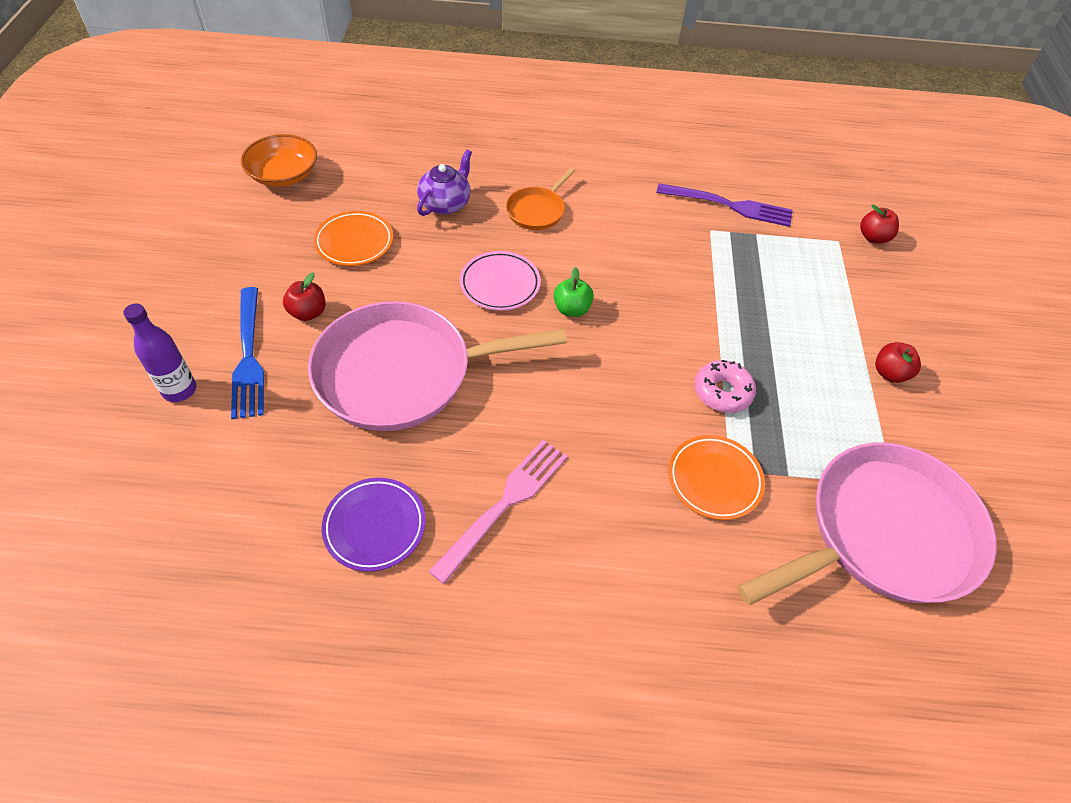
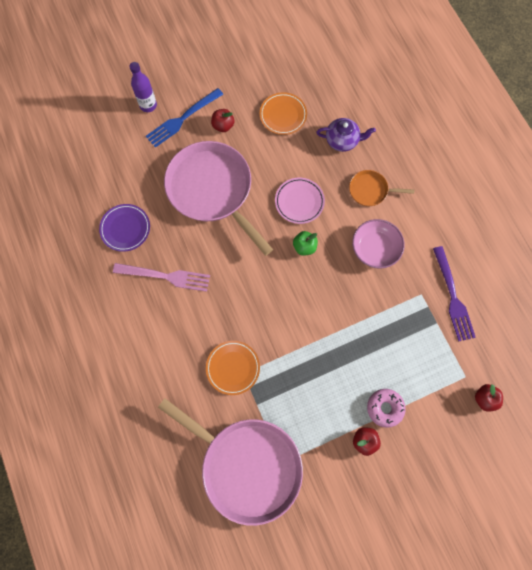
camera: 65 degrees right, 20 degrees up
orange bowl [241,134,317,187] -> none
pink donut [694,360,756,413] -> pink donut moved to [367,389,406,428]
none -> pink bowl [352,219,404,269]

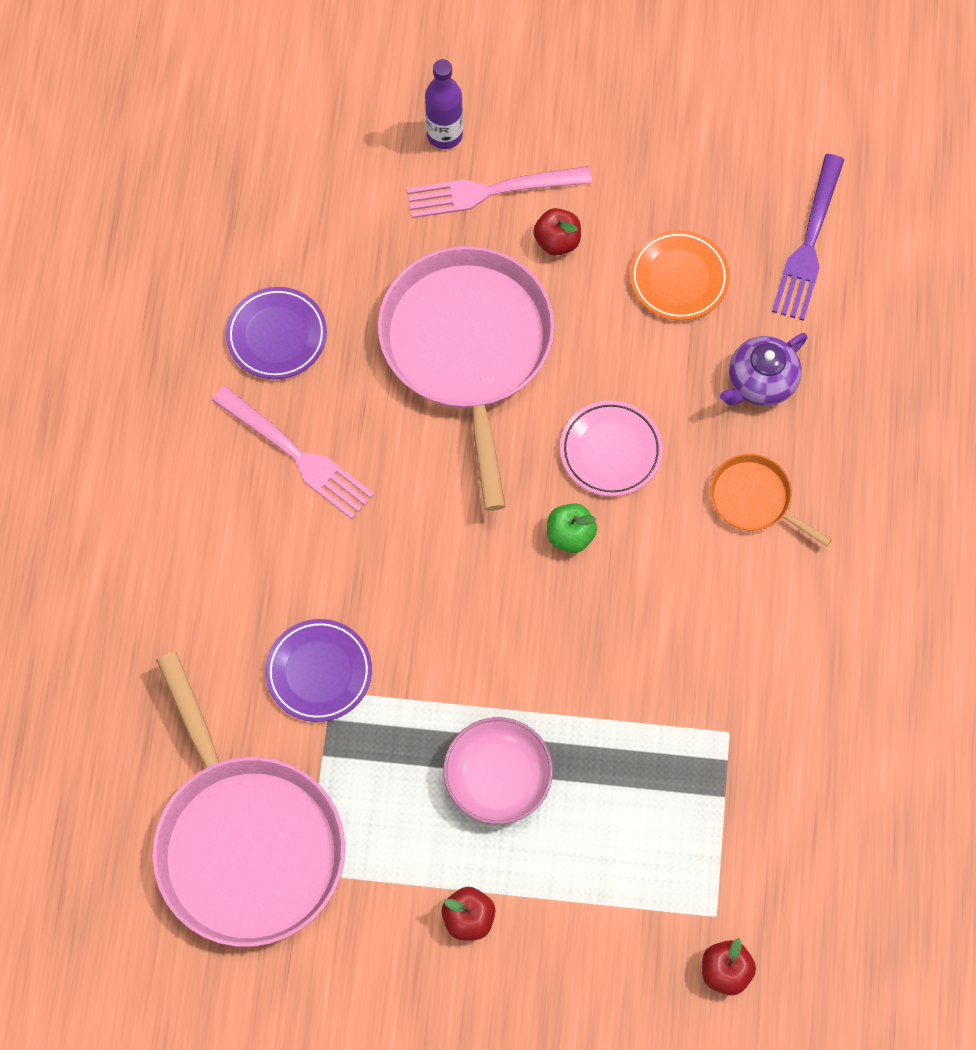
camera: 30 degrees right, 5 degrees down
blue fork [146,88,223,148] -> pink fork [407,166,592,218]
orange plate [206,341,260,395] -> purple plate [265,619,372,722]
purple teapot [316,118,376,152] -> purple teapot turned 105 degrees clockwise [720,333,807,406]
pink bowl [352,219,404,269] -> pink bowl moved to [443,717,553,824]
pink donut [367,389,406,428] -> none
purple fork [433,246,476,342] -> purple fork moved to [772,154,845,321]

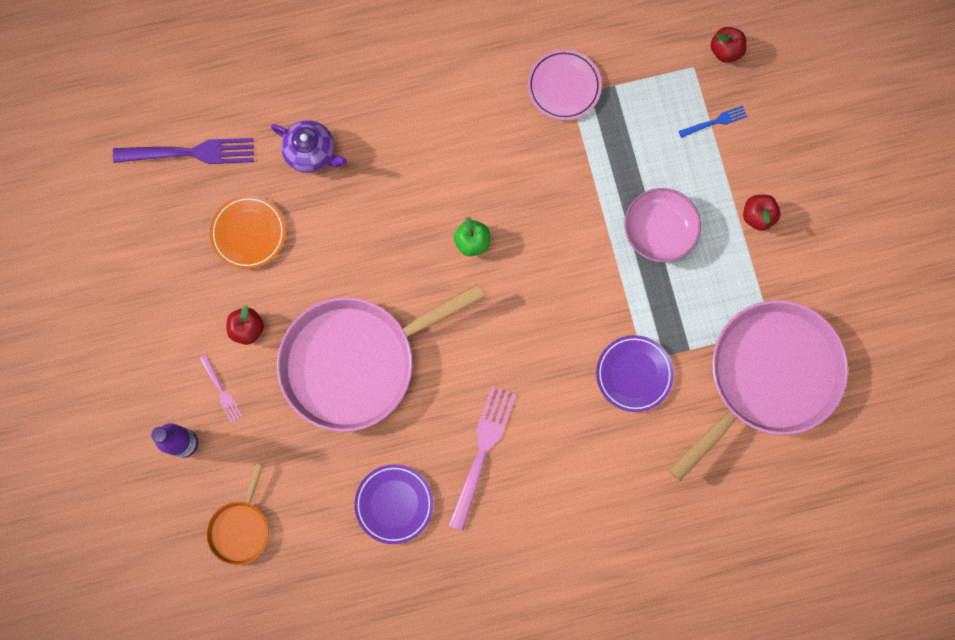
camera: 110 degrees left, 10 degrees up
pink fork [407,166,592,218] -> pink fork [199,355,243,423], size x0.51
pink plate [560,400,663,497] -> pink plate moved to [527,49,602,120]
orange pan [710,454,832,546] -> orange pan moved to [206,463,269,565]
none -> blue fork [679,105,747,138]

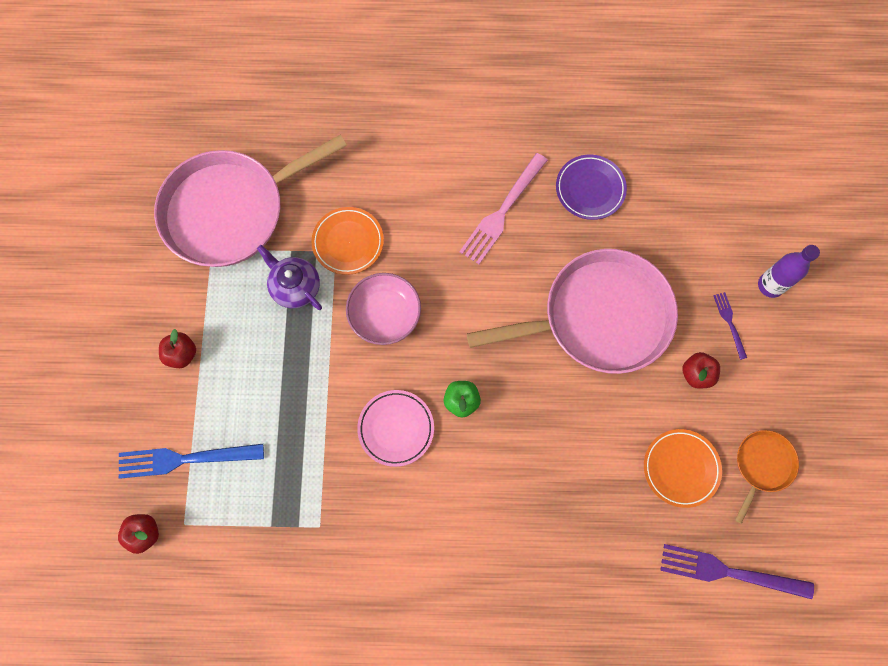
camera: 165 degrees left, 5 degrees down
pink fork [199,355,243,423] -> purple fork [713,292,747,360]
orange pan [206,463,269,565] -> orange pan moved to [735,430,799,524]
purple teapot [271,120,347,173] -> purple teapot moved to [257,245,322,310]
pink plate [527,49,602,120] -> pink plate moved to [357,390,434,467]
purple plate [596,335,674,412] -> orange plate [311,207,384,275]
pink bowl [624,188,701,263] -> pink bowl moved to [346,273,421,345]
blue fork [679,105,747,138] -> blue fork [119,444,264,479], size x1.97

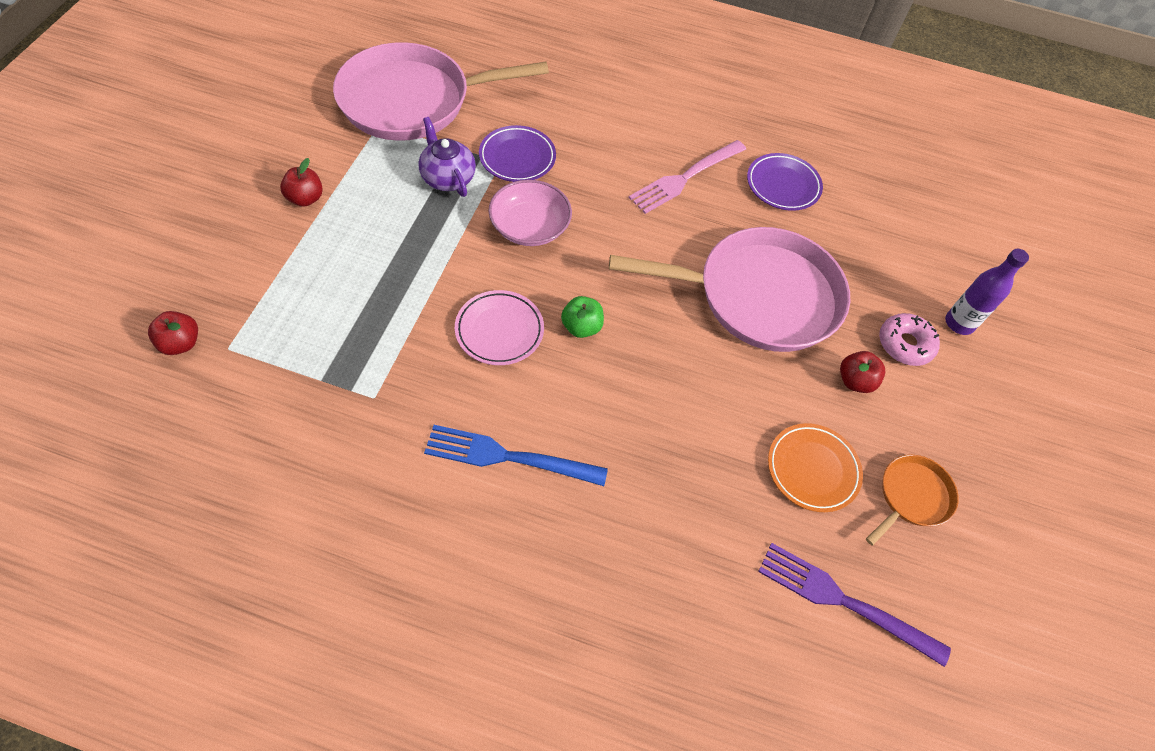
camera: 10 degrees right, 15 degrees down
blue fork [119,444,264,479] -> blue fork moved to [424,425,608,486]
orange plate [311,207,384,275] -> purple plate [479,125,556,182]
purple fork [713,292,747,360] -> pink donut [879,313,940,366]

